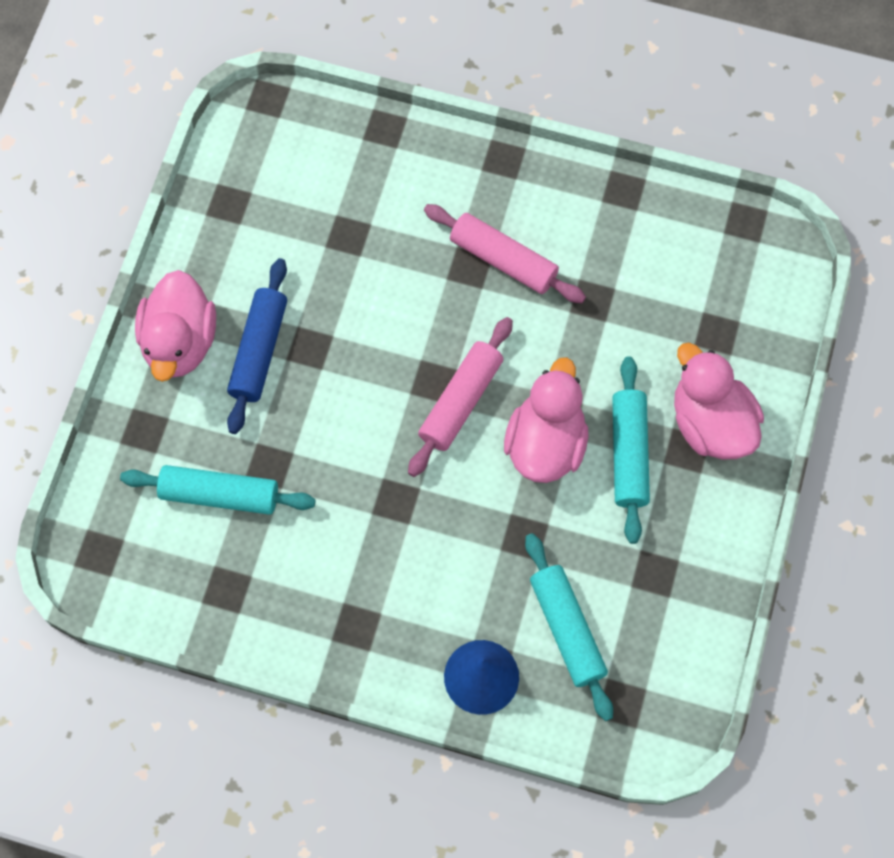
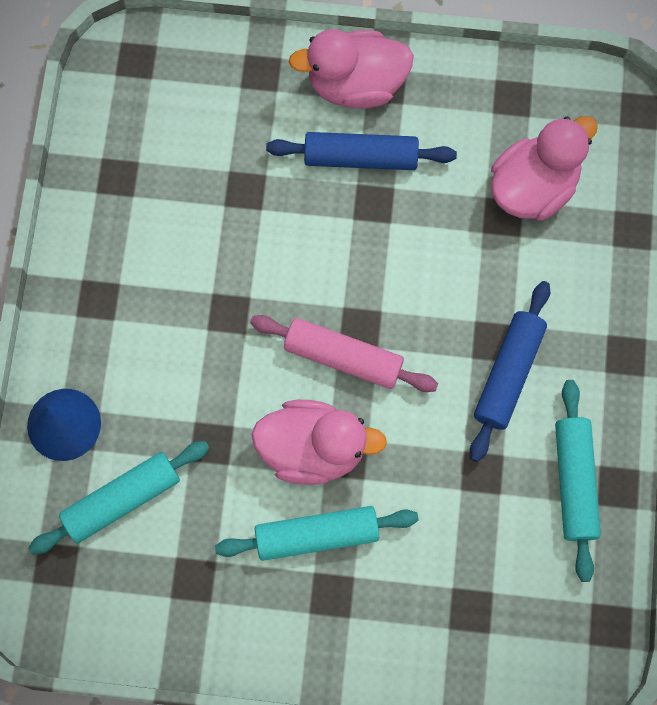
camera: 80 degrees right, 5 degrees up
turquoise rolling pin [120,465,316,515] -> turquoise rolling pin moved to [555,380,601,582]
pink rolling pin [424,204,586,303] -> blue rolling pin [470,281,550,462]
pink duck [674,343,764,459] -> pink duck moved to [491,116,598,220]

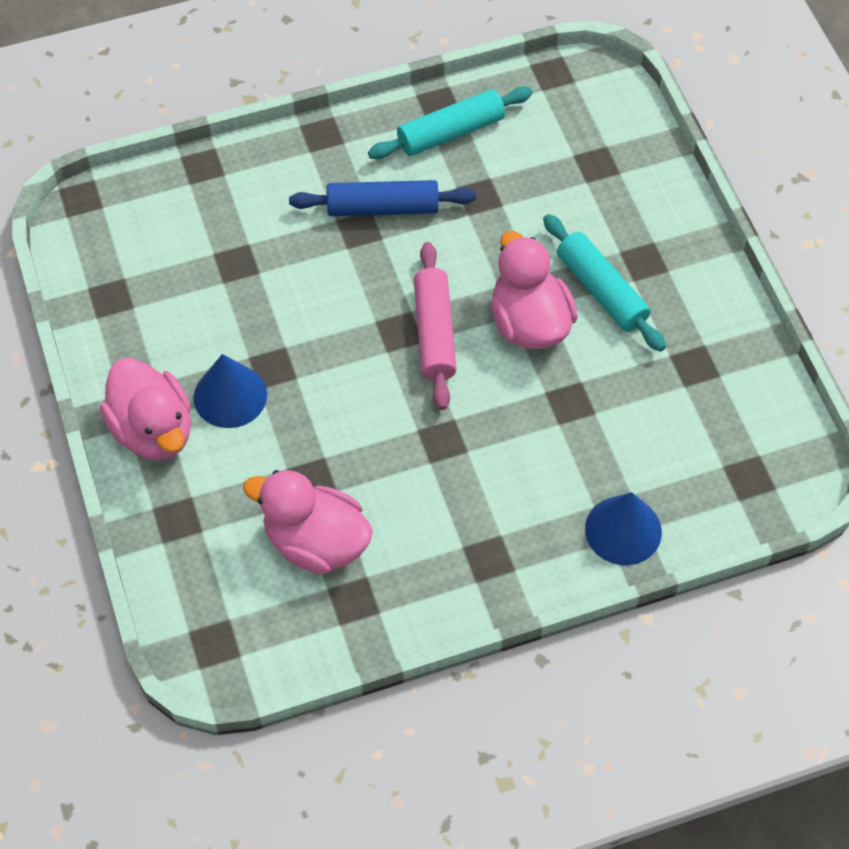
camera: 115 degrees left, 15 degrees down
turquoise rolling pin [28,441,209,555] -> none
blue rolling pin [266,132,457,170] -> blue cone [194,354,267,428]
pink duck [491,116,598,220] -> pink duck moved to [243,470,373,574]

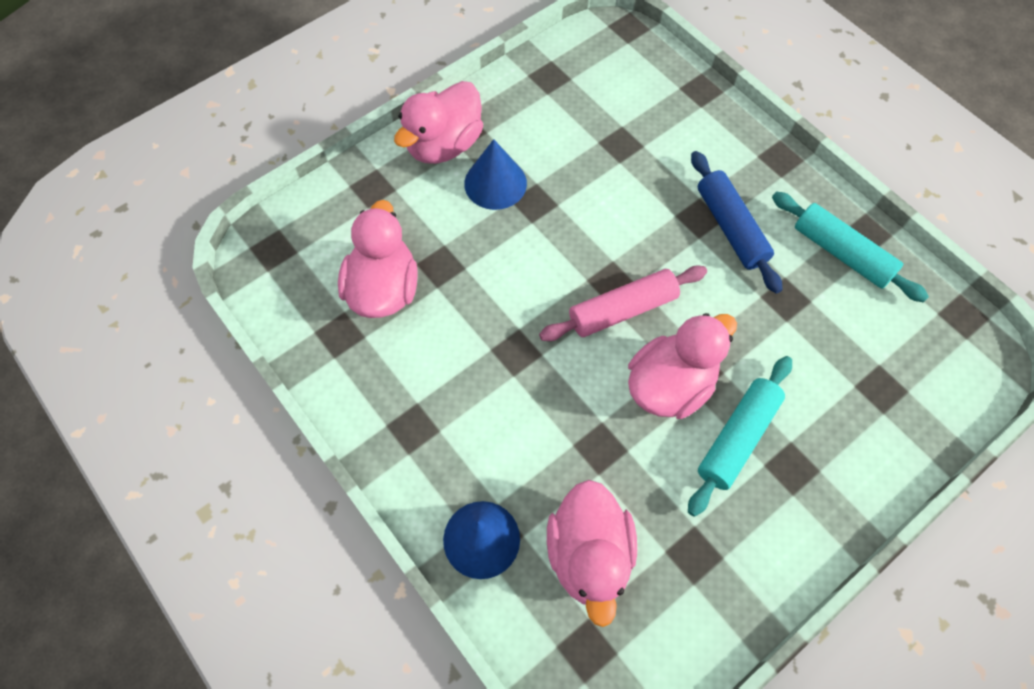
camera: 70 degrees right, 5 degrees up
none -> pink duck [547,480,637,627]

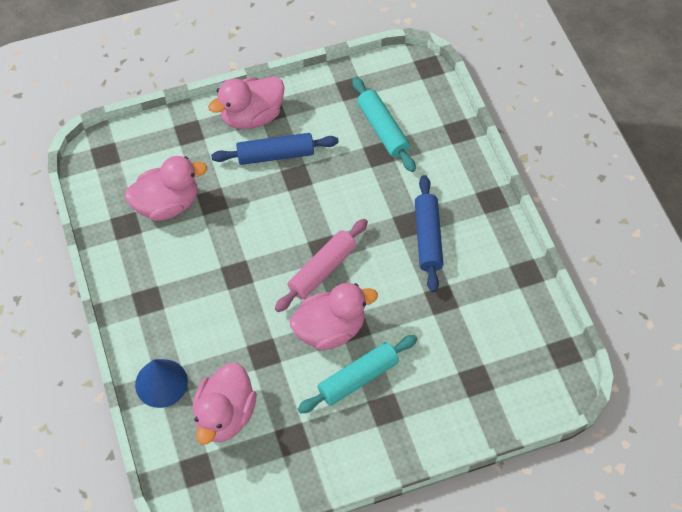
camera: 20 degrees right, 5 degrees down
pink duck [338,200,418,318] -> pink duck turned 45 degrees clockwise [125,156,207,221]
blue cone [464,139,527,210] -> blue rolling pin [211,133,339,165]
pink rolling pin [539,265,707,341] -> pink rolling pin turned 45 degrees counterclockwise [275,219,368,312]
turquoise rolling pin [772,191,929,303] -> turquoise rolling pin moved to [352,77,416,172]

